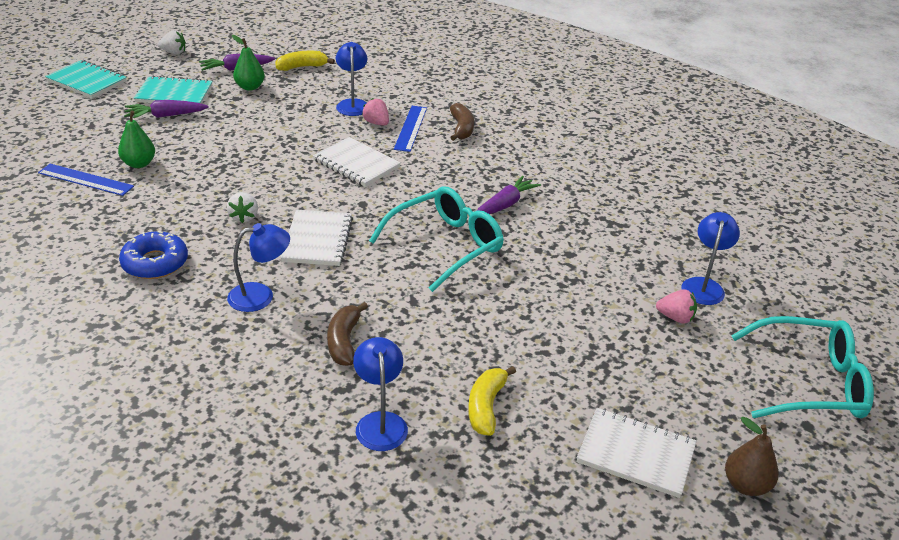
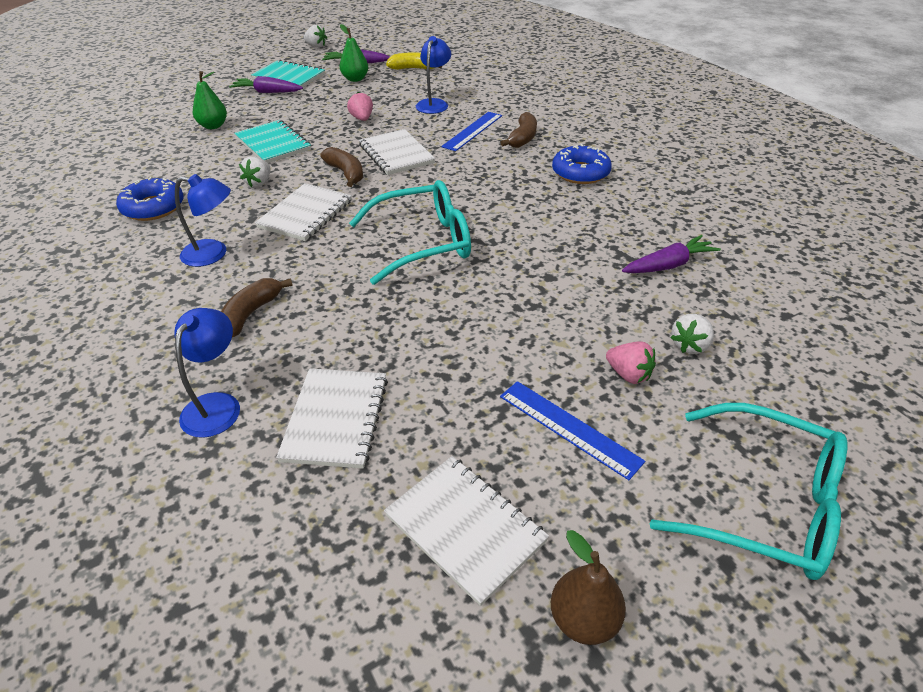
camera: 25 degrees right, 5 degrees up
blue ruler [38,164,134,196] -> blue ruler moved to [500,381,645,480]
turquoise notebook [45,60,127,98] -> turquoise notebook moved to [234,120,311,163]
pink strawberry [362,98,389,126] -> pink strawberry moved to [347,92,373,121]
yellow banana [468,366,516,436] -> white notebook [276,368,388,469]
purple carrot [477,176,541,214] -> purple carrot moved to [622,235,721,273]
blue lamp [681,212,740,305] -> white strawberry [670,314,714,354]
none -> brown banana [320,147,363,187]
none -> blue donut [552,144,612,184]

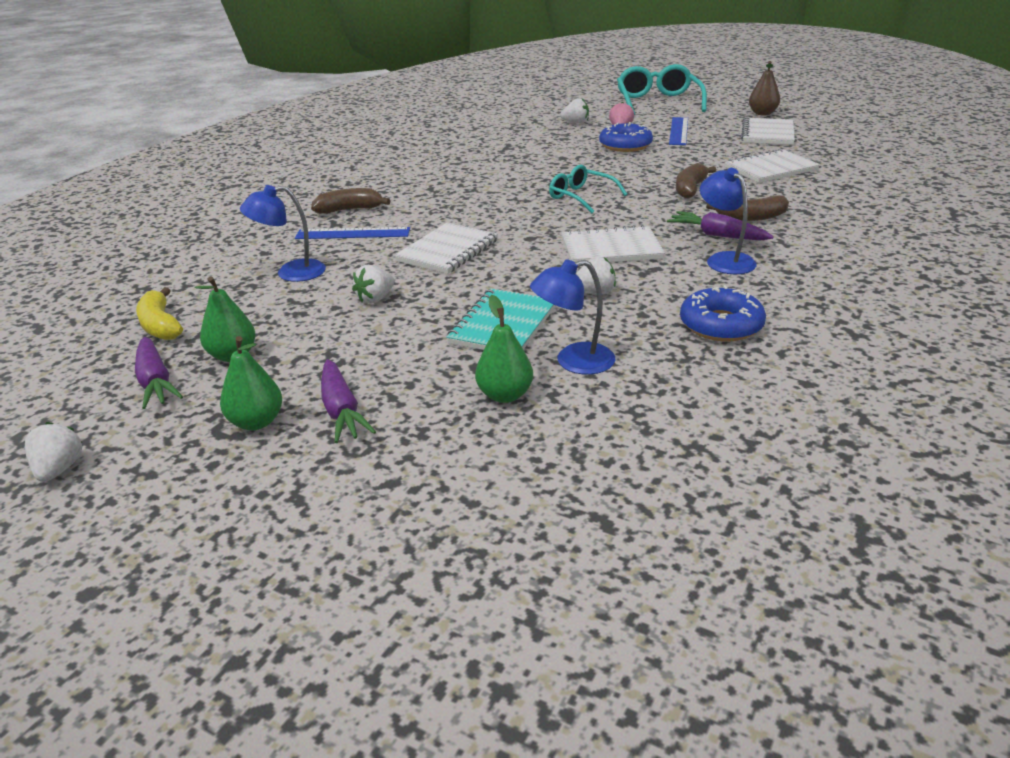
camera: 120 degrees left, 10 degrees down
blue lamp [174,308,240,438] -> blue lamp moved to [530,259,615,375]
turquoise notebook [251,60,325,87] -> green pear [220,336,282,431]
brown banana [320,147,363,187] -> brown banana moved to [676,163,716,199]
pink strawberry [347,92,373,121] -> white strawberry [352,265,394,304]
turquoise glasses [349,180,471,285] -> turquoise glasses [549,165,627,213], size x0.61
blue donut [552,144,612,184] -> blue donut moved to [599,122,653,152]
purple carrot [622,235,721,273] -> purple carrot moved to [667,211,774,241]

